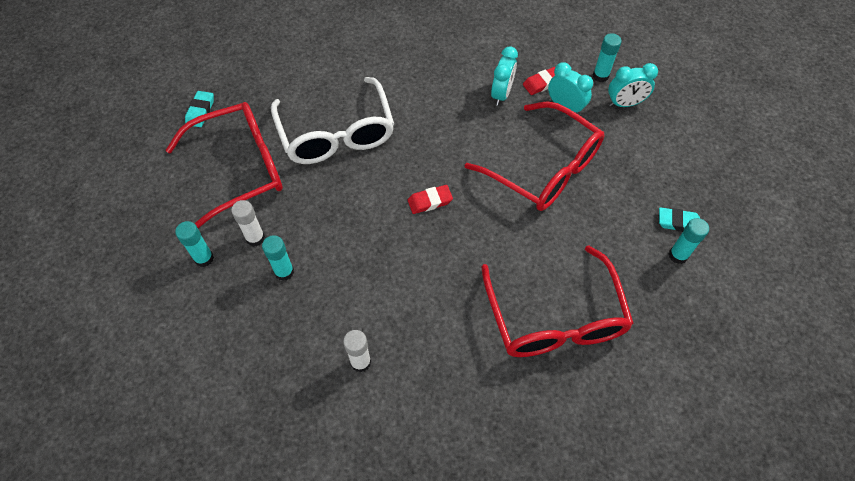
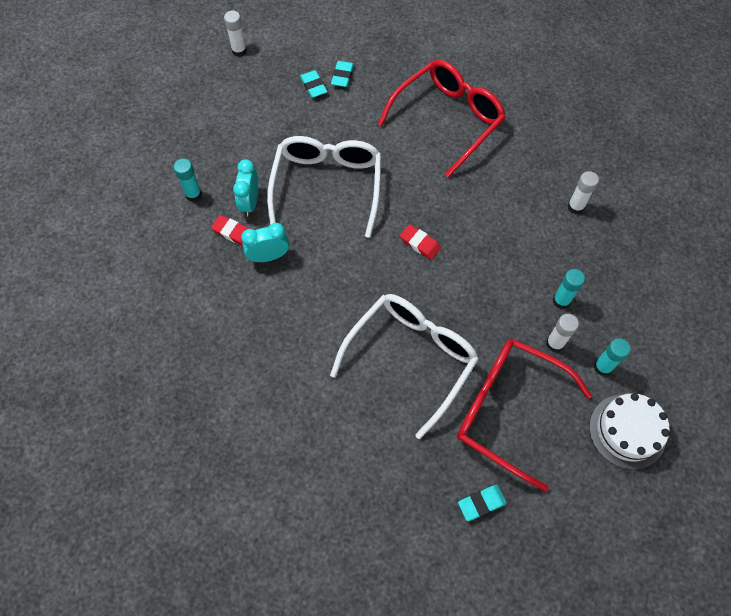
camera: 125 degrees left, 5 degrees up
red glasses [465,101,604,211] -> white glasses [267,136,381,238]
turquoise clock [608,63,658,107] -> none
turquoise glue stick [669,218,709,264] -> turquoise eraser [331,61,354,87]
none -> white glue stick [224,11,247,57]
none -> white cake [589,393,670,470]

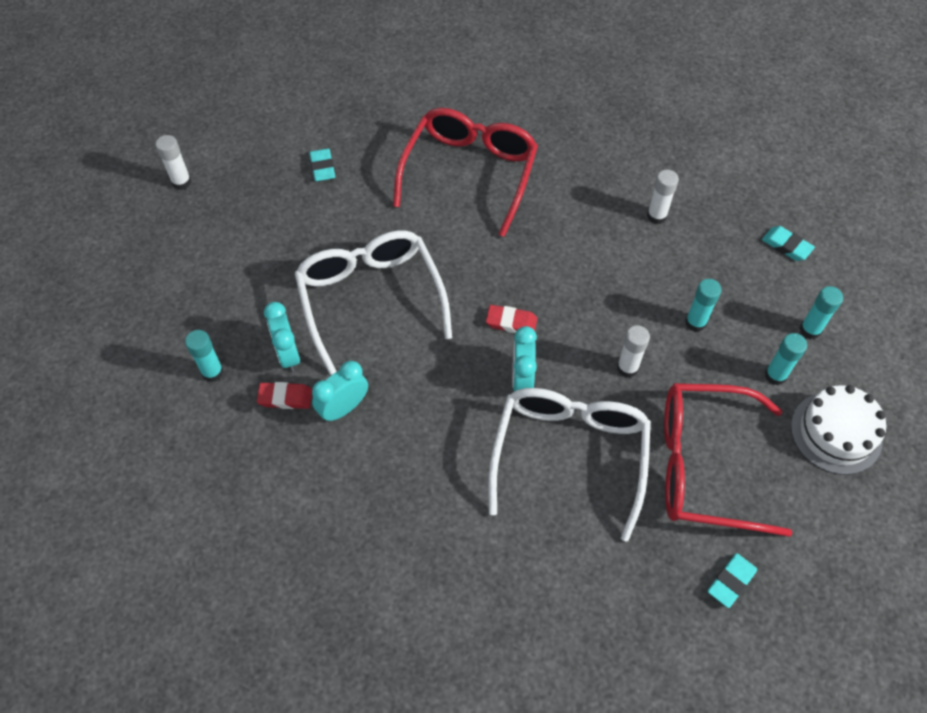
camera: 25 degrees left, 5 degrees down
turquoise eraser [300,70,327,98] -> turquoise eraser moved to [762,226,815,261]
white glue stick [546,314,579,352] -> white glue stick moved to [617,325,650,378]
none -> turquoise clock [512,326,537,392]
none -> turquoise glue stick [799,286,843,339]

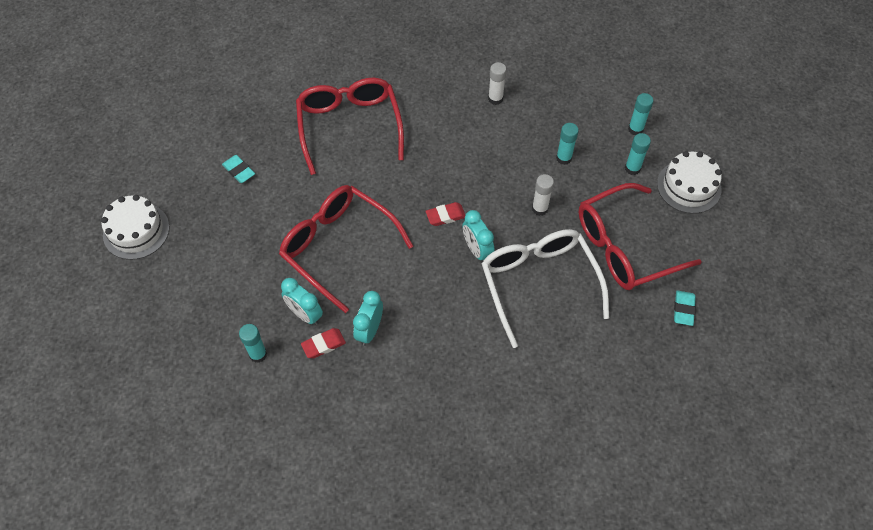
camera: 30 degrees left, 0 degrees up
white glue stick [156,135,192,190] -> white cake [101,195,170,260]
white glasses [295,231,452,375] -> red glasses [279,185,413,313]
turquoise eraser [762,226,815,261] -> none

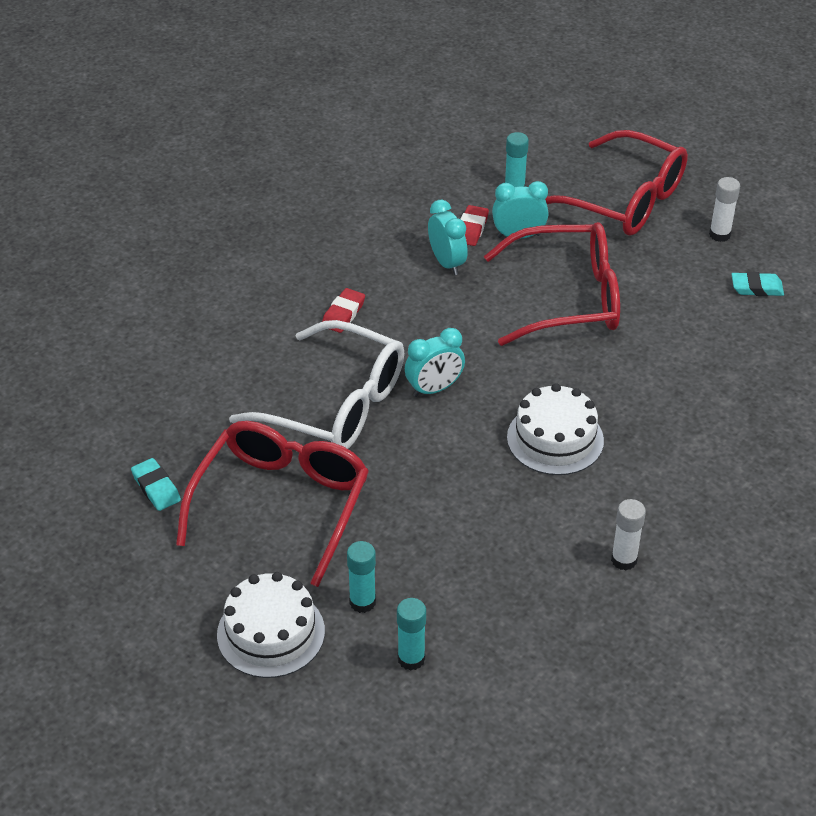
camera: 135 degrees right, 15 degrees down
white cake [101,195,170,260] -> white cake moved to [507,383,604,475]
red glasses [296,78,404,175] -> red glasses moved to [545,130,688,236]
red eraser [426,202,465,226] -> red eraser moved to [322,288,365,333]
turquoise clock [462,210,495,261] -> turquoise clock turned 135 degrees clockwise [405,328,465,397]
white glue stick [532,174,554,216] -> white glue stick moved to [709,177,740,242]
turquoise glue stick [556,123,579,165] -> none

